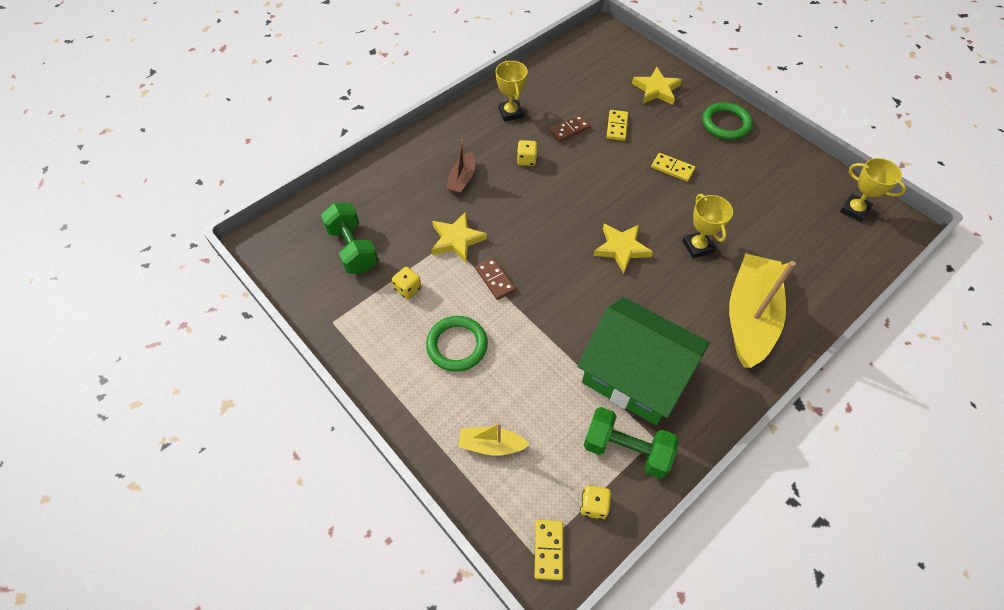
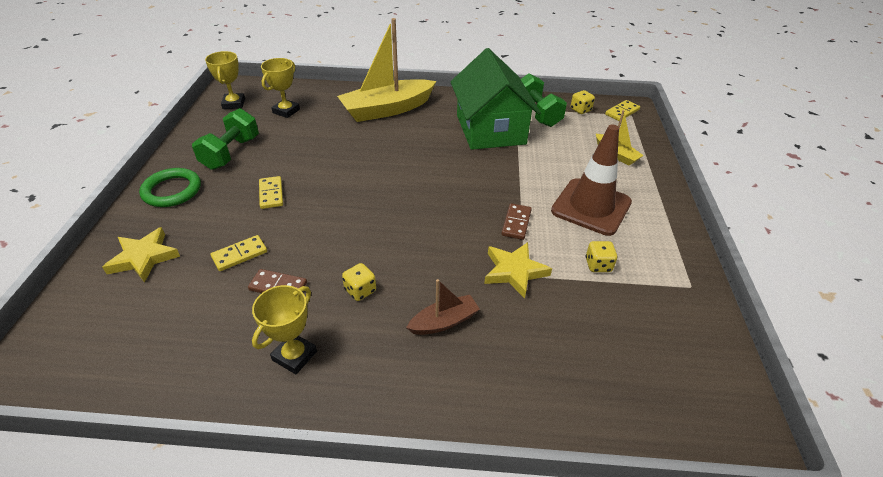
camera: 135 degrees left, 15 degrees down
green dumbbell [321,203,378,274] -> green dumbbell moved to [192,108,259,170]
green ring [426,316,488,372] -> brown traffic cone [551,124,632,236]
yellow star [593,224,653,274] -> none
yellow trophy [683,194,733,258] -> yellow trophy moved to [261,58,300,118]

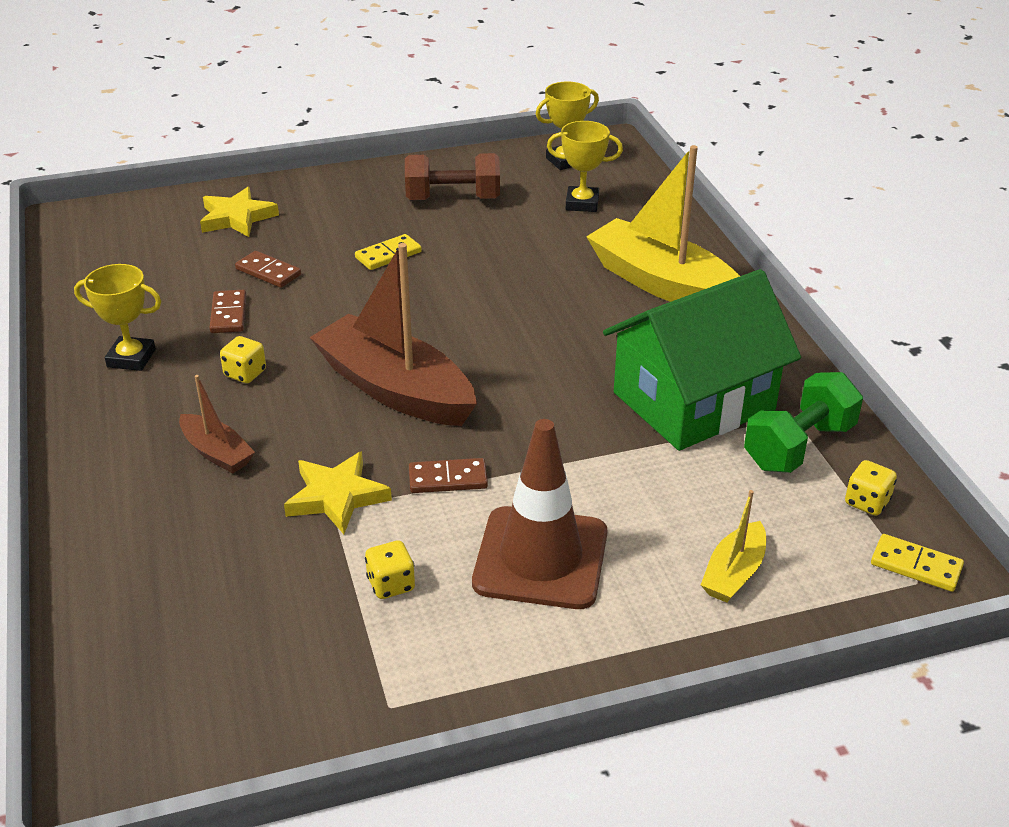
camera: 70 degrees right, 5 degrees down
green ring [139,168,201,207] -> none
green dumbbell [192,108,259,170] -> brown dumbbell [405,153,500,200]
yellow domino [211,235,267,271] -> brown domino [235,251,301,288]
none -> brown boat [309,243,477,426]

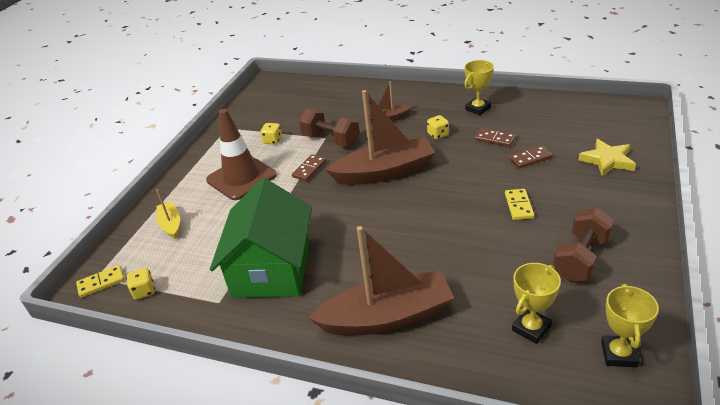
camera: 130 degrees right, 0 degrees up
yellow star [284,451,392,534] -> brown dumbbell [299,108,360,147]
yellow boat [586,145,740,302] -> brown boat [309,226,454,336]
green dumbbell [744,372,863,473] -> none

